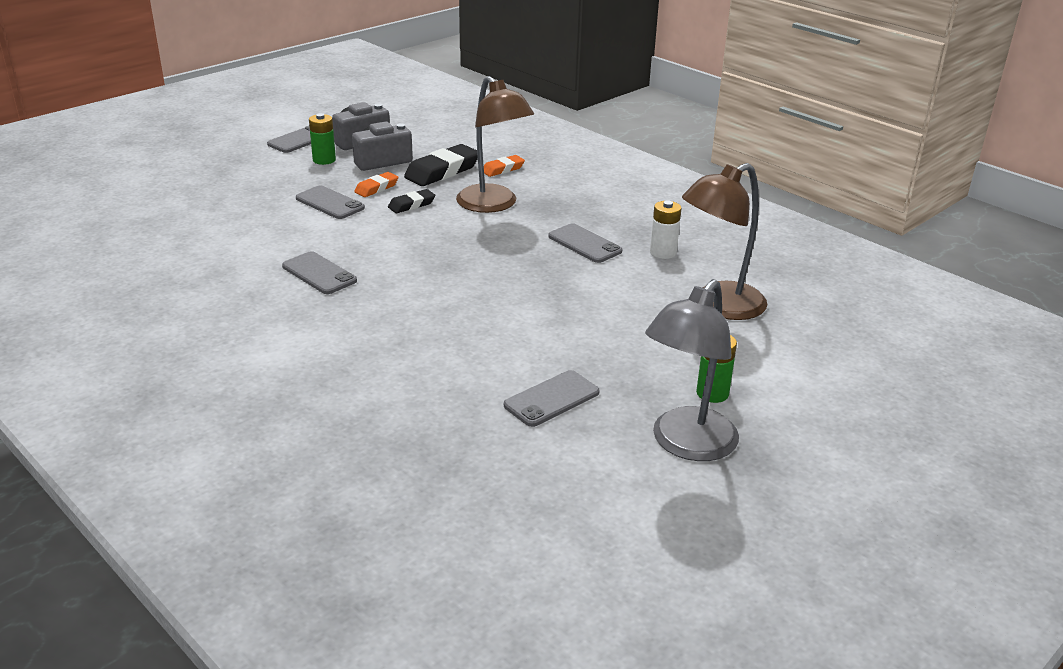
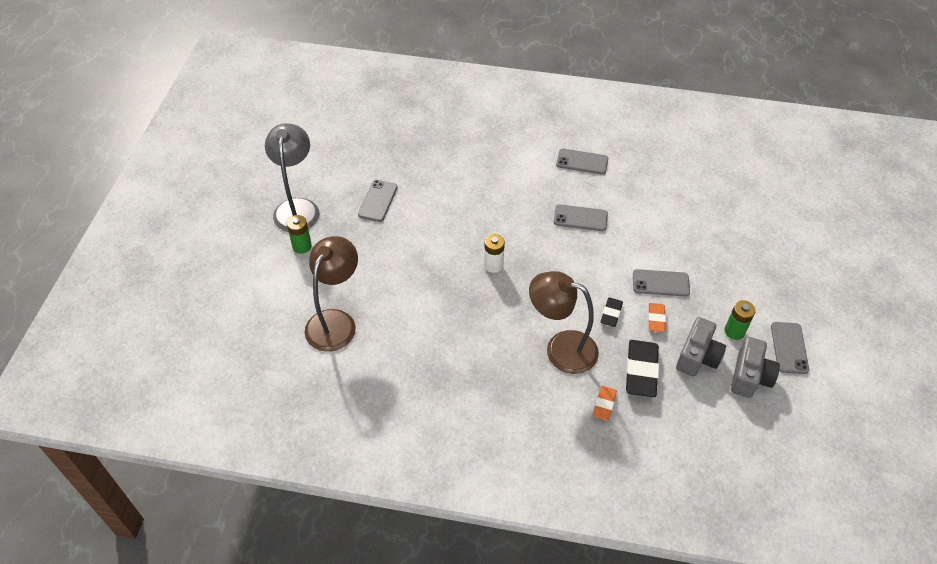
camera: 145 degrees right, 20 degrees up
grey phone [548,223,622,263] -> grey phone moved to [556,149,608,175]
white battery [650,200,681,259] -> white battery moved to [484,234,505,273]

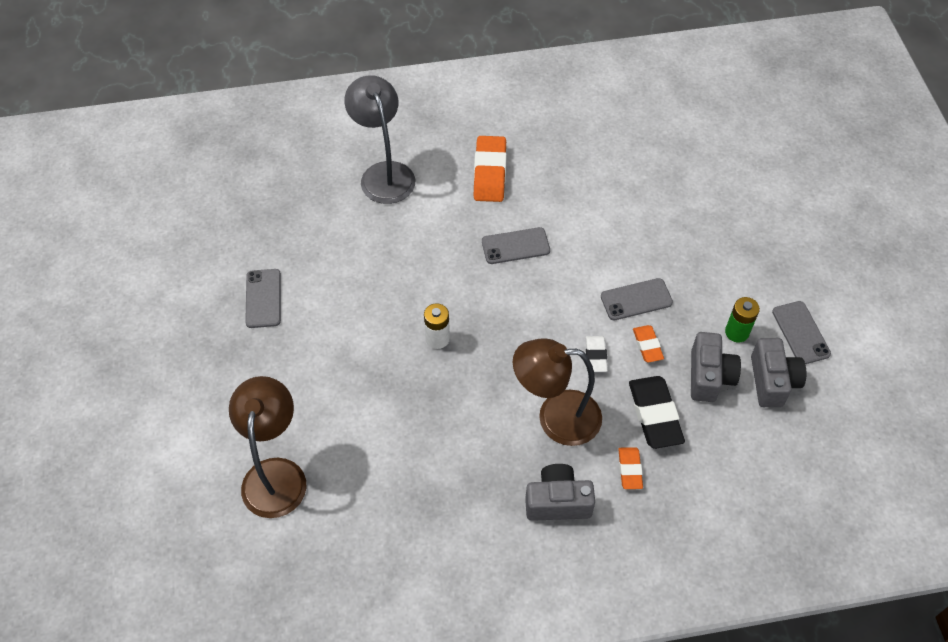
camera: 20 degrees left, 5 degrees up
grey lamp [265,123,319,232] -> grey lamp moved to [344,75,416,204]
green battery [287,215,312,254] -> none
grey phone [556,149,608,175] -> orange eraser [474,136,507,202]
black eraser [600,298,623,327] -> white eraser [585,336,608,372]
none -> grey camera [525,464,595,521]

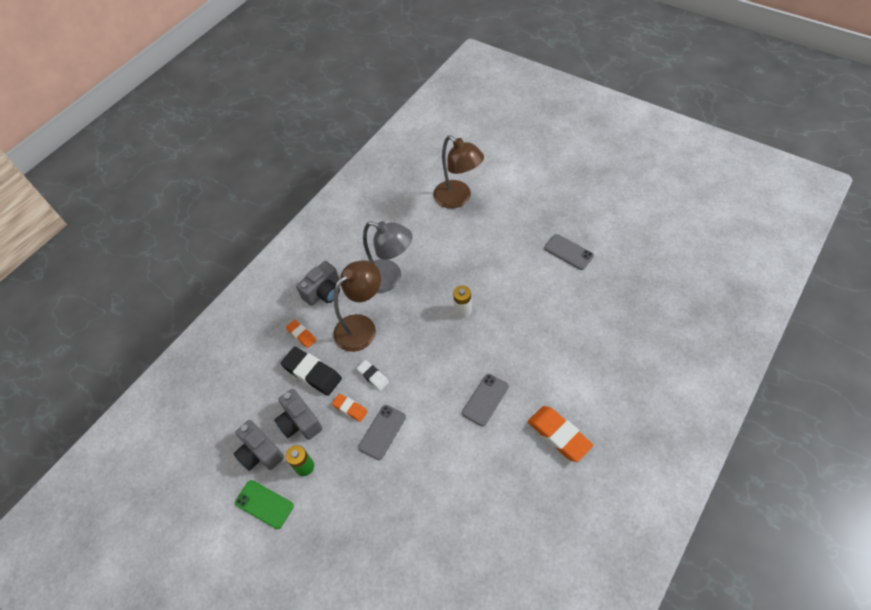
camera: 140 degrees right, 0 degrees up
grey lamp [344,75,416,204] -> grey lamp moved to [363,221,412,293]
grey phone [772,301,831,364] -> green phone [235,480,294,529]

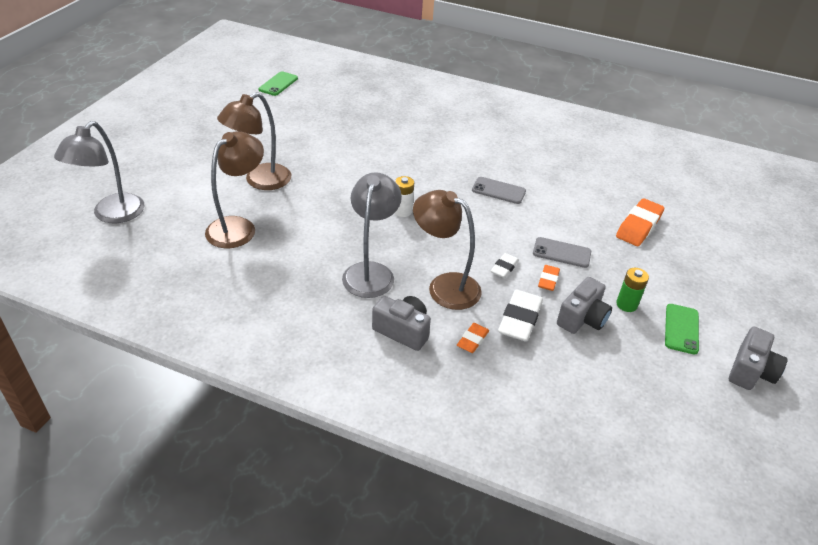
camera: 110 degrees left, 15 degrees down
grey camera [234,420,284,471] -> grey camera moved to [729,327,787,390]
black eraser [281,347,342,396] -> white eraser [498,290,543,341]
orange eraser [528,406,593,462] -> orange eraser moved to [616,198,665,246]
grey phone [544,234,594,270] -> none
none -> grey lamp [54,121,144,223]
none -> brown lamp [217,92,291,190]
none -> green phone [258,71,298,96]

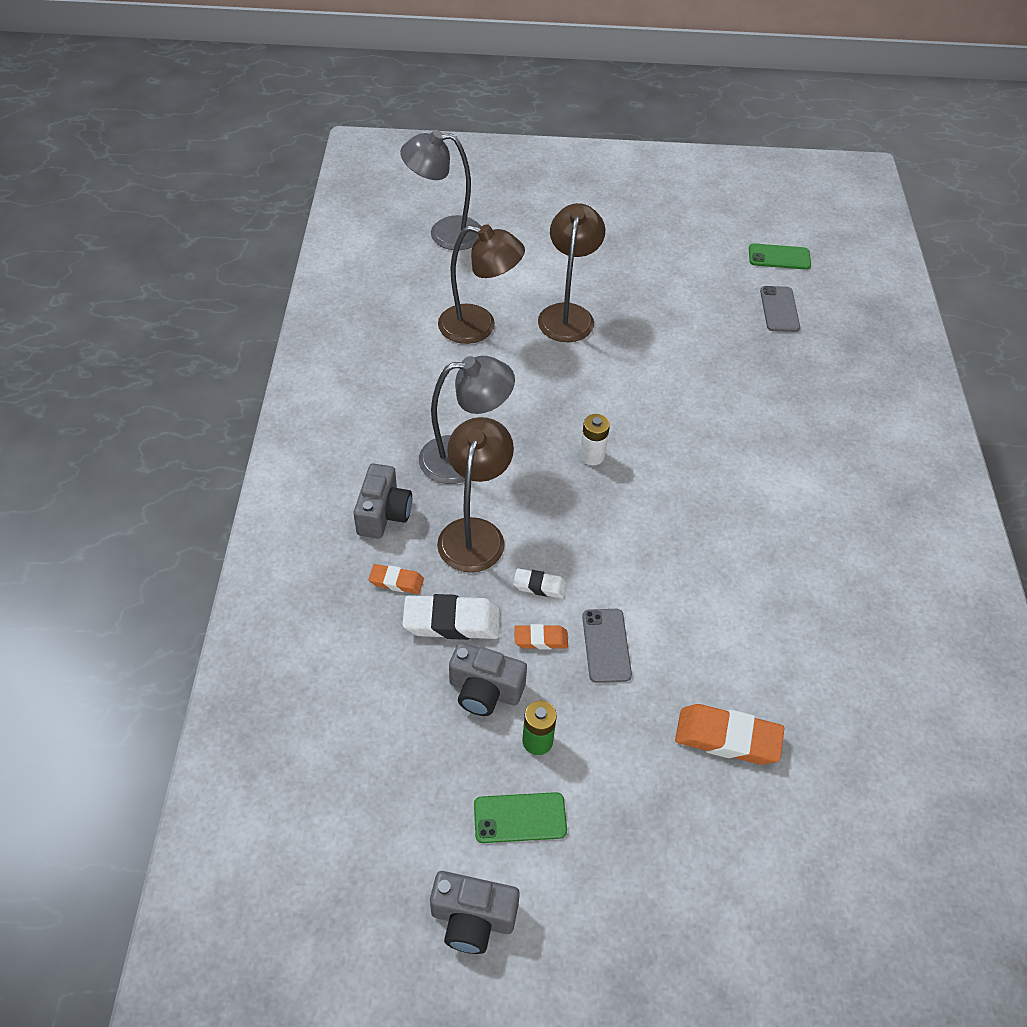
camera: 70 degrees right, 10 degrees up
brown lamp [217,92,291,190] -> brown lamp turned 75 degrees clockwise [538,203,605,342]
grey phone [472,177,526,204] -> grey phone moved to [760,286,800,332]

